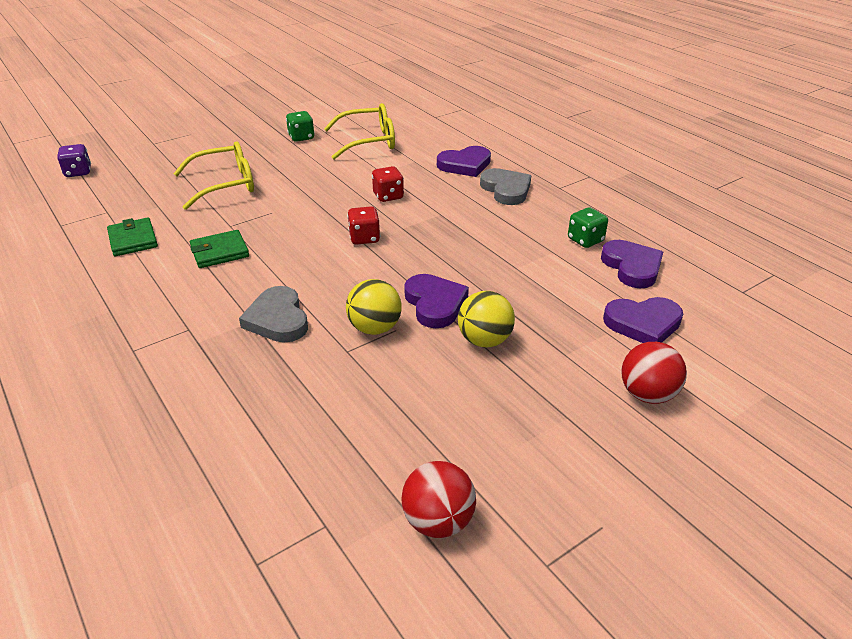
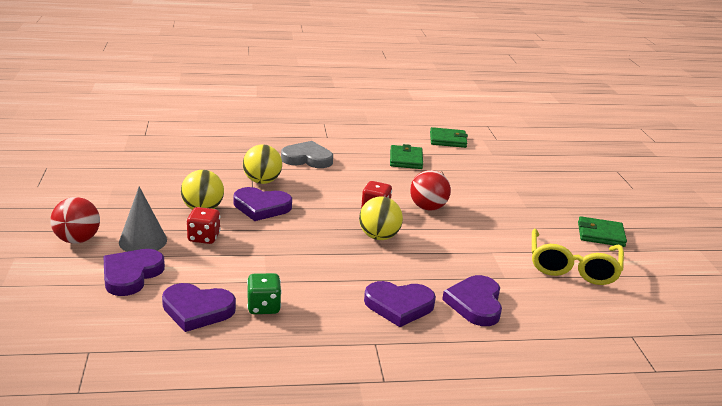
camera: 115 degrees right, 10 degrees down
purple dice [57,144,91,177] -> none
yellow glasses [174,141,254,210] -> none
green dice [286,111,315,142] -> green wallet [578,216,627,247]
red dice [372,166,404,202] -> red dice moved to [186,207,221,244]
red ball [401,461,476,538] -> red ball moved to [410,170,451,211]
grey heart [480,168,531,205] -> purple heart [364,281,436,327]
none -> grey cone [119,187,167,252]
none -> yellow ball [359,196,403,240]

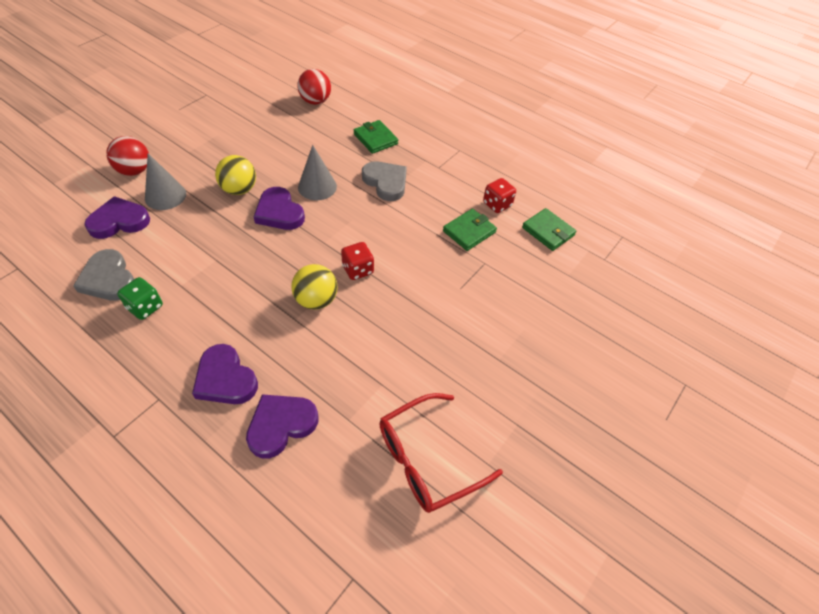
camera: 45 degrees right, 25 degrees up
purple heart [162,283,236,332] -> grey heart [73,249,134,301]
red dice [186,207,221,244] -> red dice moved to [483,178,516,213]
yellow ball [243,144,282,184] -> grey cone [298,145,337,200]
red ball [410,170,451,211] -> red ball moved to [297,69,331,105]
yellow glasses [532,229,624,285] -> red glasses [379,393,503,513]
green wallet [578,216,627,247] -> green wallet moved to [354,120,398,154]

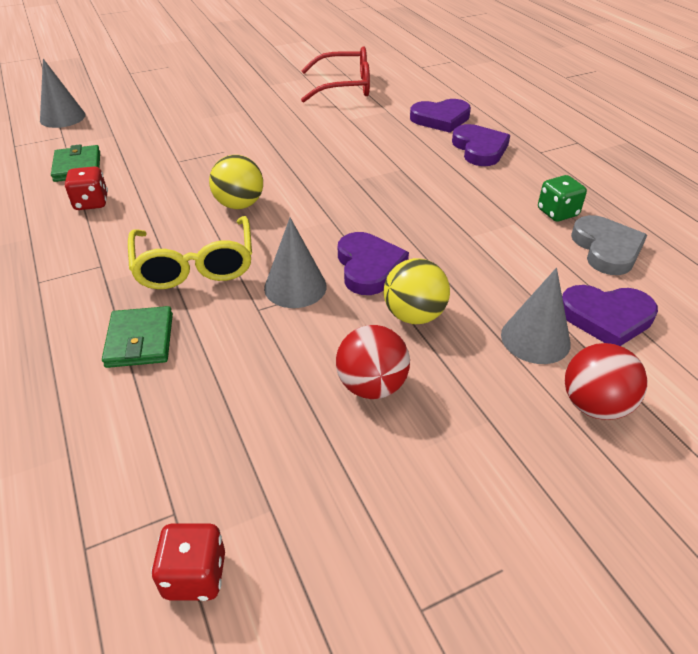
camera: 150 degrees left, 10 degrees down
yellow ball [291,264,338,310] -> yellow ball moved to [209,155,263,209]
red ball [297,69,331,105] -> red ball moved to [336,325,410,399]
red dice [341,242,374,280] -> red dice moved to [151,523,225,601]
grey heart [362,161,407,201] -> yellow glasses [128,216,252,289]
green wallet [443,209,497,251] -> none
none -> grey cone [40,59,86,128]

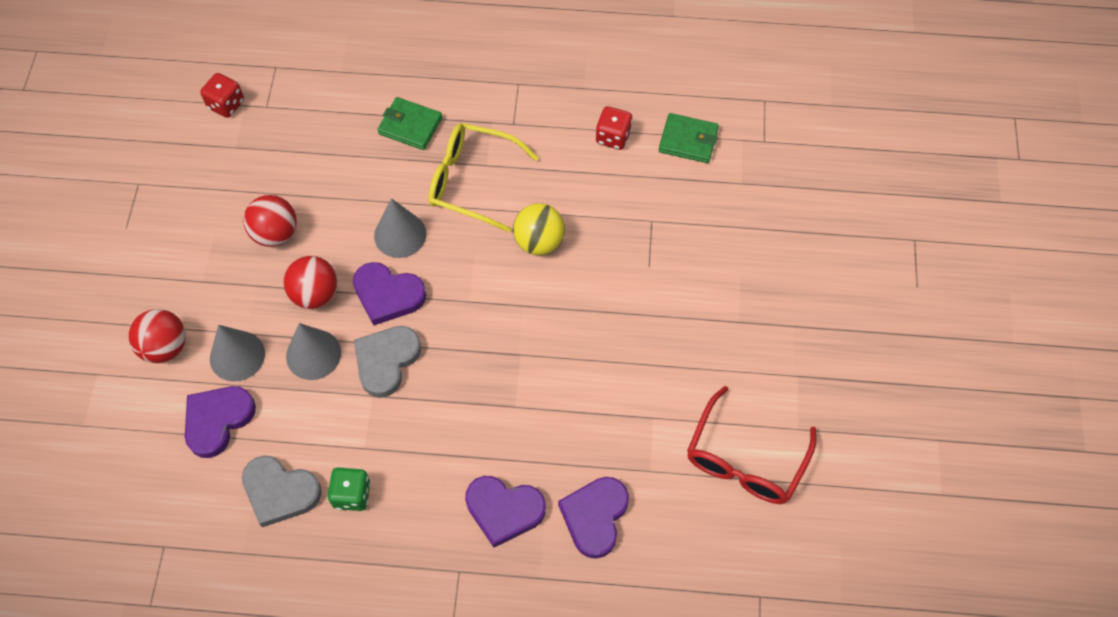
camera: 120 degrees right, 20 degrees up
grey cone [40,59,86,128] -> grey cone moved to [286,323,341,380]
yellow ball [384,258,450,324] -> red ball [284,256,338,309]
none -> grey heart [354,326,421,397]

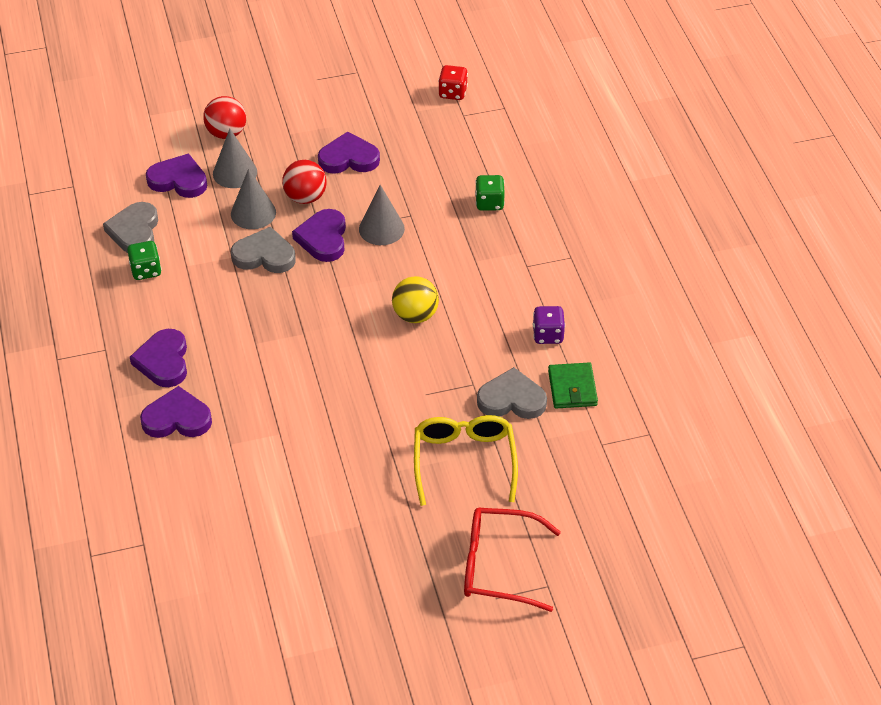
camera: 70 degrees right, 15 degrees down
red ball [243,195,297,247] -> purple heart [318,132,380,174]
green wallet [378,97,442,150] -> green dice [475,175,505,211]
yellow glasses [428,123,538,232] -> yellow glasses moved to [414,415,518,506]
red dice [596,106,633,150] -> purple dice [533,306,565,344]
red glasses [687,386,816,504] -> red glasses moved to [464,508,561,612]
none -> grey heart [477,367,547,419]

